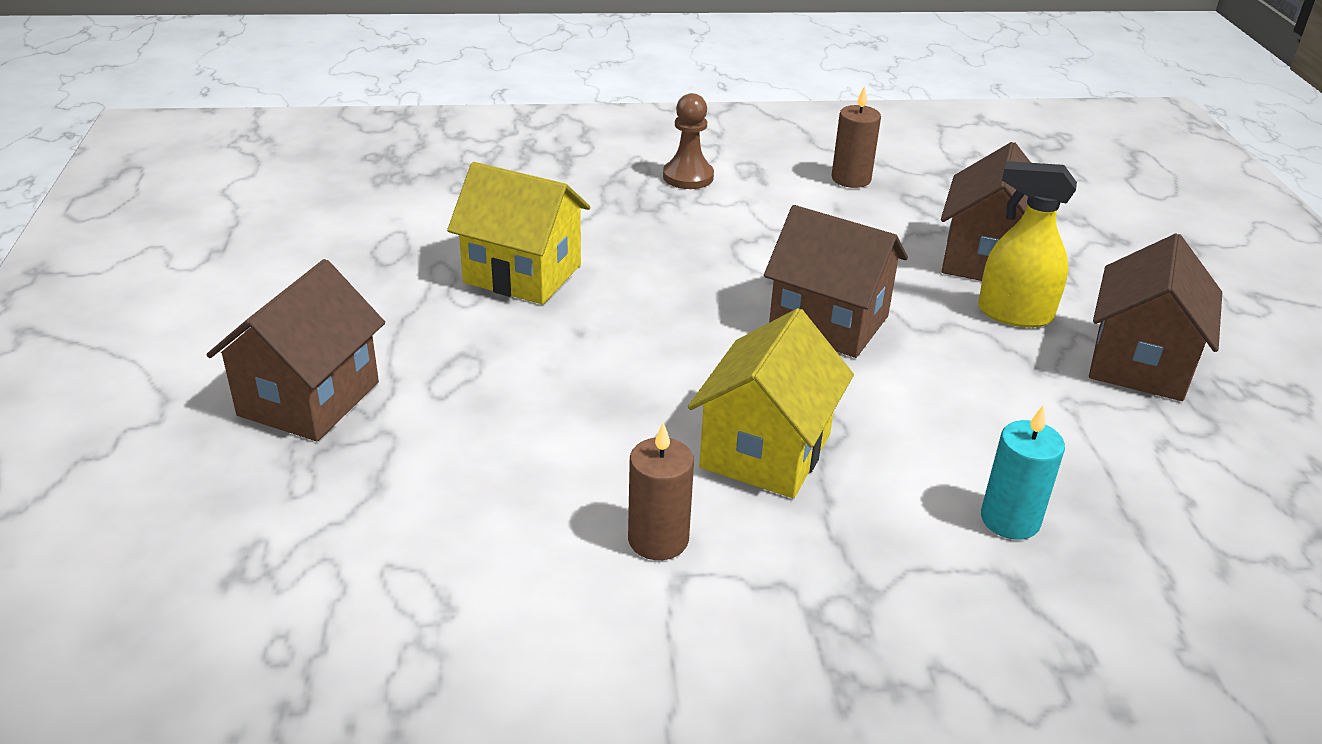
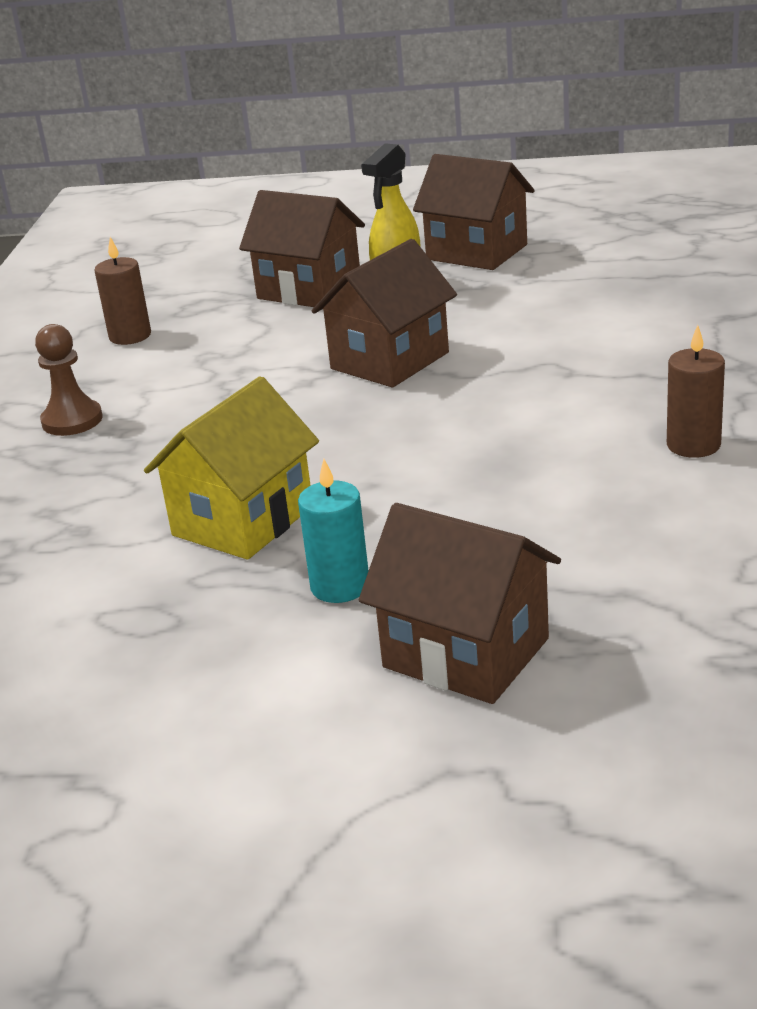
camera: 75 degrees left, 5 degrees down
yellow house [688,308,854,498] -> none
turquoise candle [981,405,1065,540] -> turquoise candle moved to [298,459,369,603]

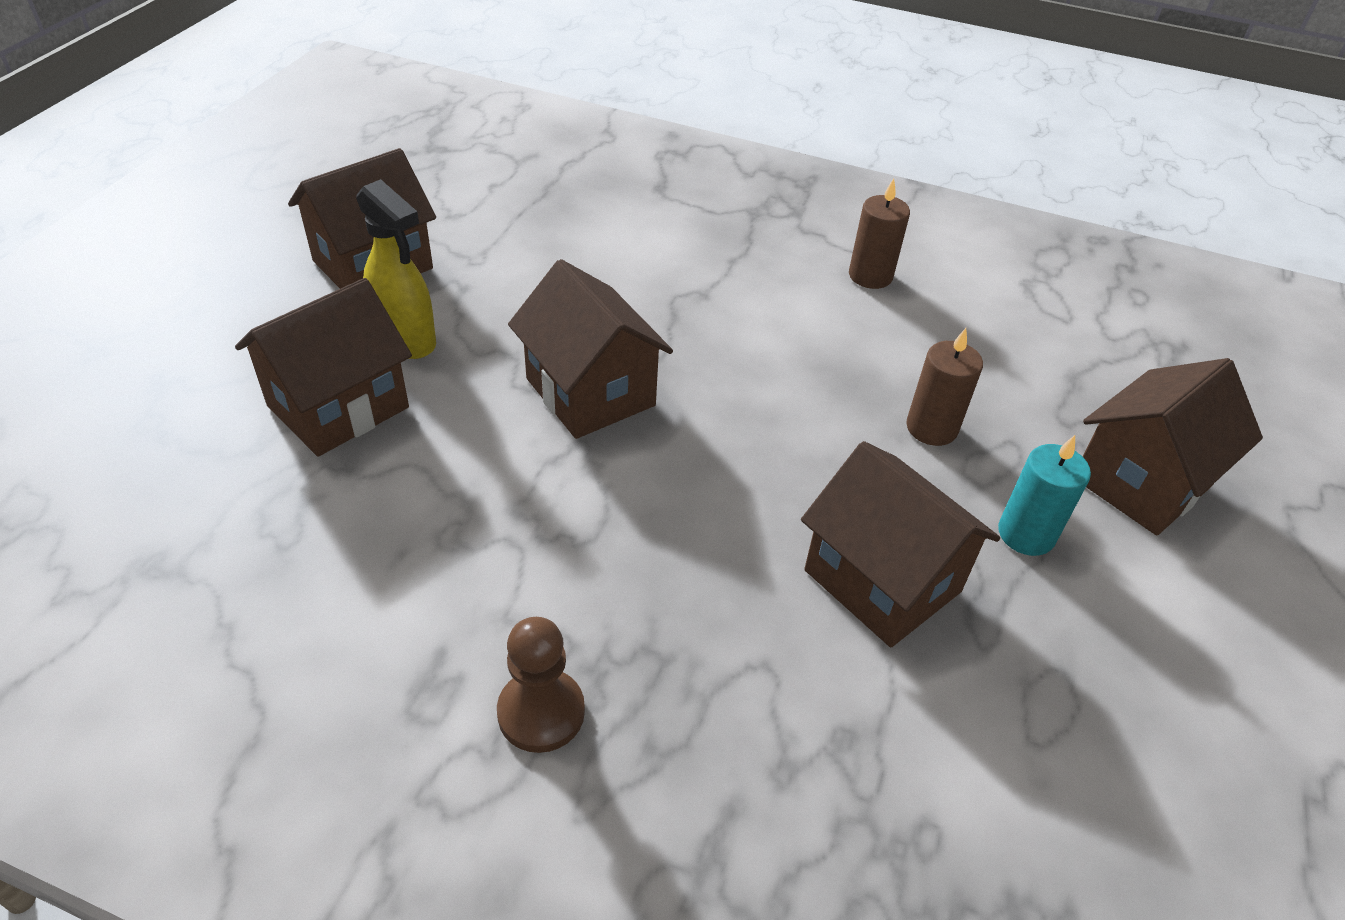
camera: 80 degrees left, 15 degrees up
brown candle [94,237,151,345] -> brown candle moved to [906,328,983,446]
yellow house [144,376,319,560] -> brown house [801,441,1000,647]

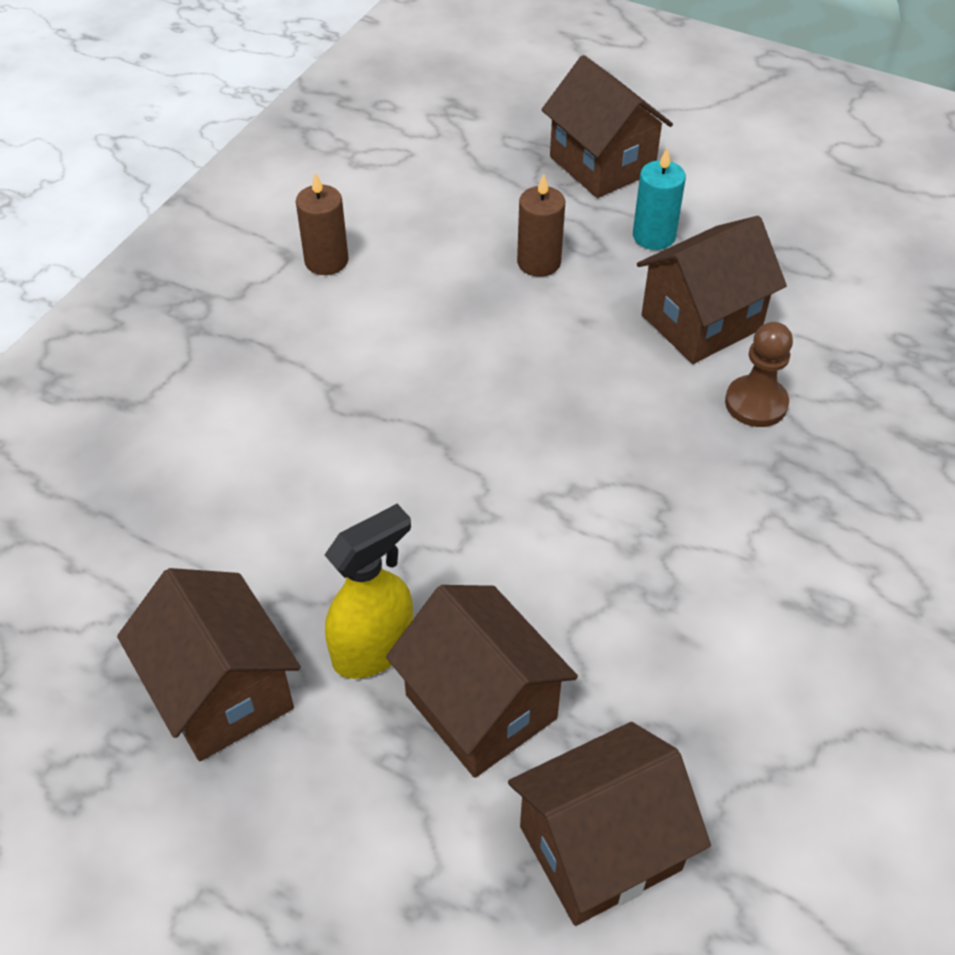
camera: 80 degrees left, 5 degrees up
brown pawn [497,617,585,753] -> brown pawn moved to [725,322,793,427]
brown house [508,259,673,439] -> brown house moved to [508,722,711,926]

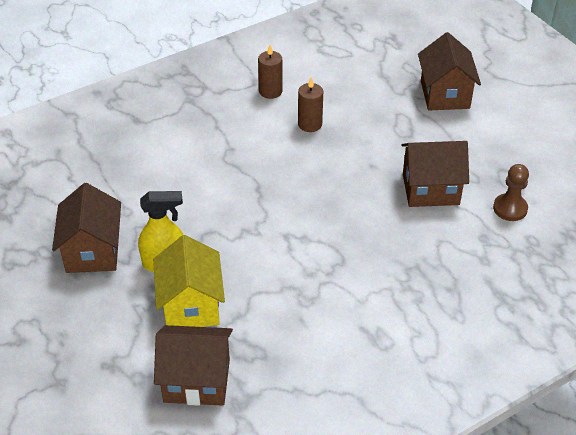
camera: 30 degrees right, 5 degrees down
brown house [386,585,578,778] -> yellow house [153,235,225,327]
brown candle [517,174,565,277] -> brown candle moved to [298,77,323,132]
turquoise candle [633,148,686,250] -> none
brown pawn [725,322,793,427] -> brown pawn moved to [493,164,529,221]

